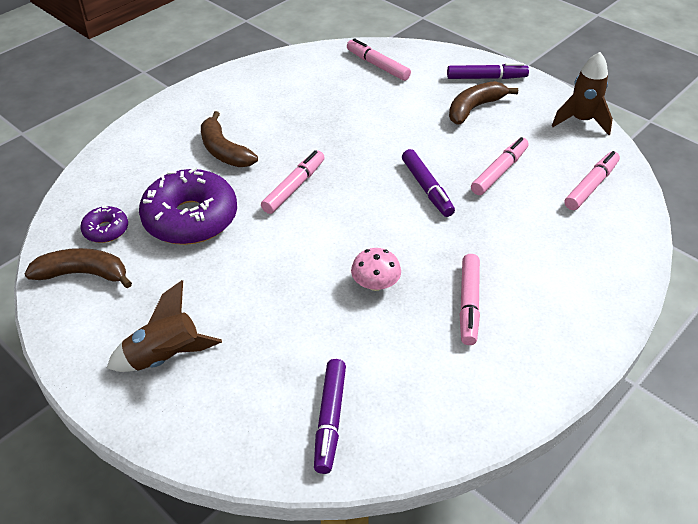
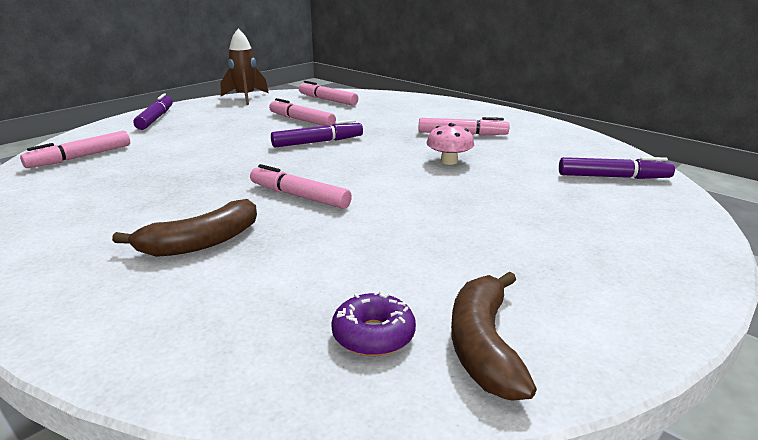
camera: 90 degrees left, 20 degrees down
brown rocket [107,280,222,372] -> none
purple donut [139,167,237,245] -> none
brown banana [449,81,518,125] -> none

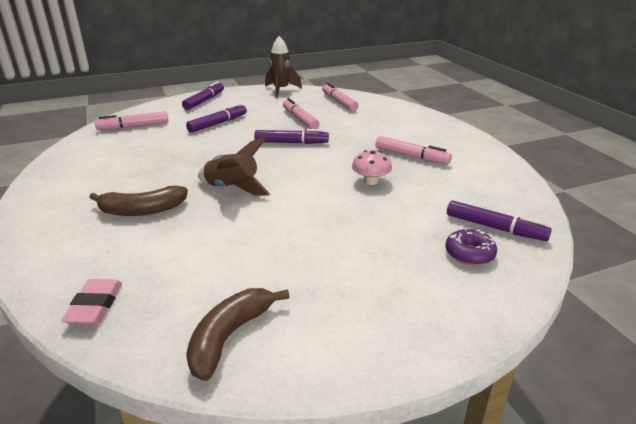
camera: 25 degrees right, 5 degrees up
pink marker [250,164,352,209] -> brown rocket [198,136,270,196]
purple donut [331,291,416,356] -> purple donut moved to [445,228,497,265]
none -> pink eraser [61,279,122,324]
none -> purple marker [186,103,247,133]

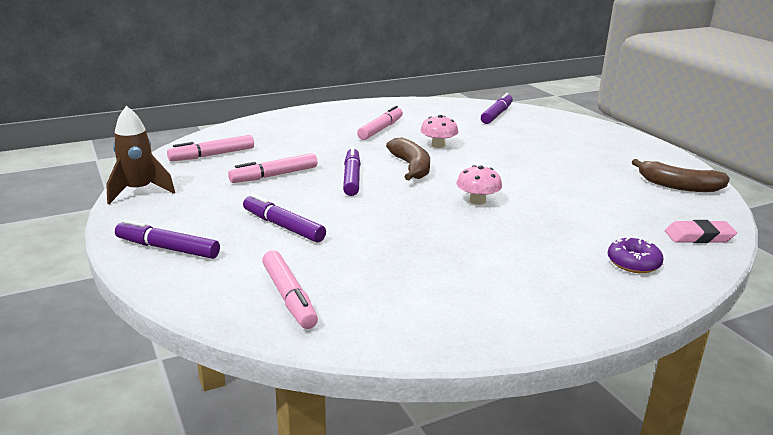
camera: 95 degrees left, 5 degrees down
brown banana [89,186,188,216] -> brown banana moved to [386,137,430,180]
brown rocket [198,136,270,196] -> pink mushroom [456,165,502,205]
purple donut [445,228,497,265] -> purple donut moved to [608,236,664,273]

